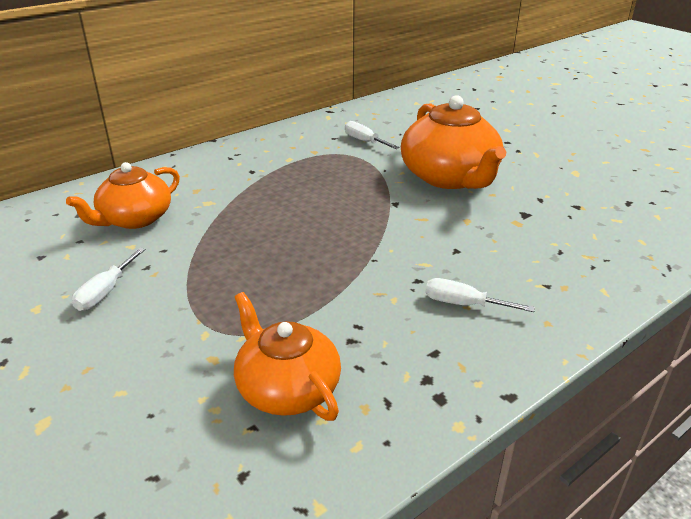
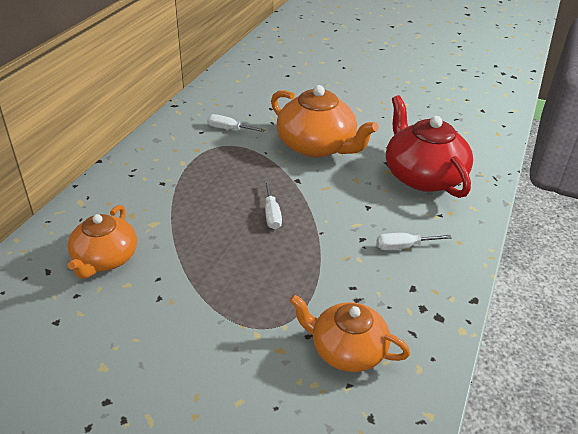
camera: 30 degrees left, 5 degrees up
white screwdriver [72,248,146,311] -> white screwdriver moved to [265,181,282,229]
none -> red teapot [386,95,473,198]

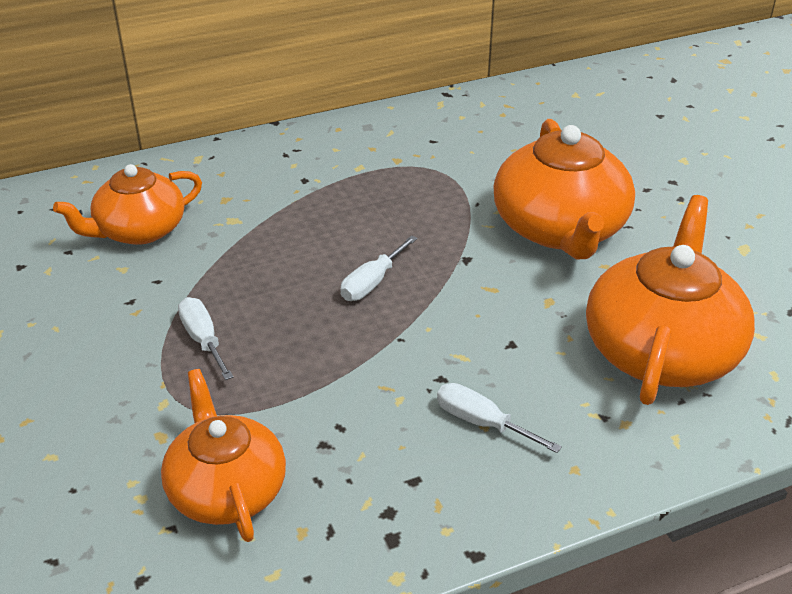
camera: 45 degrees right, 0 degrees up
white screwdriver [207,114,265,132] -> white screwdriver moved to [178,297,234,380]
red teapot [386,95,473,198] -> orange teapot [586,195,755,405]

